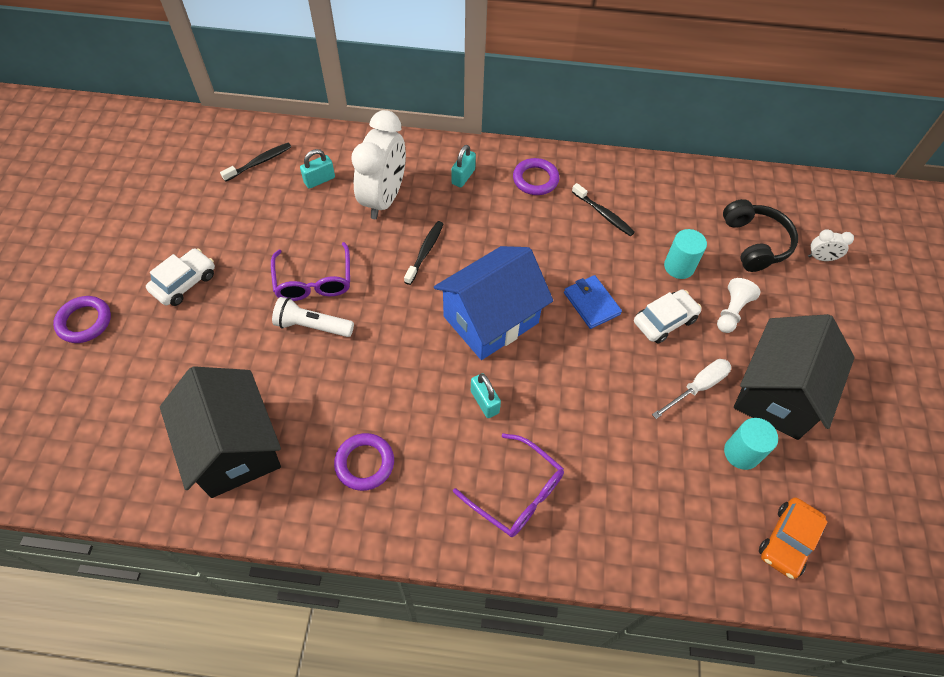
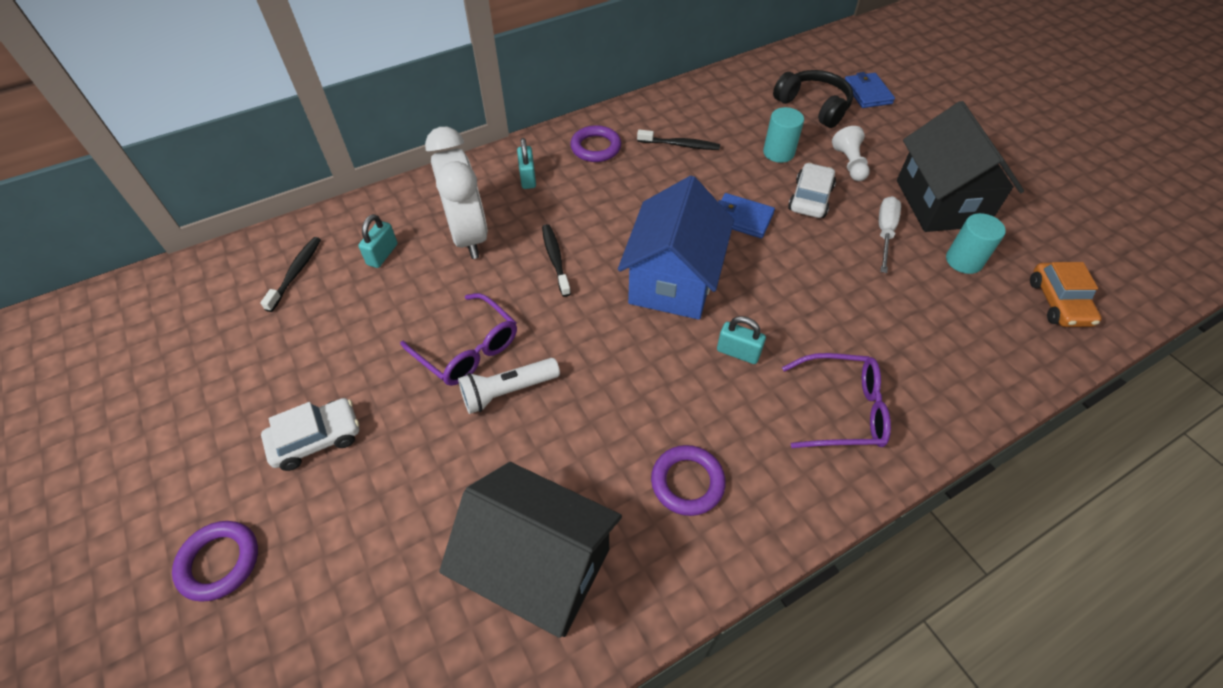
camera: 35 degrees left, 5 degrees down
white car [146,248,215,306] -> white car turned 60 degrees clockwise [261,398,359,471]
white clock [808,229,854,261] -> blue wallet [845,72,895,108]

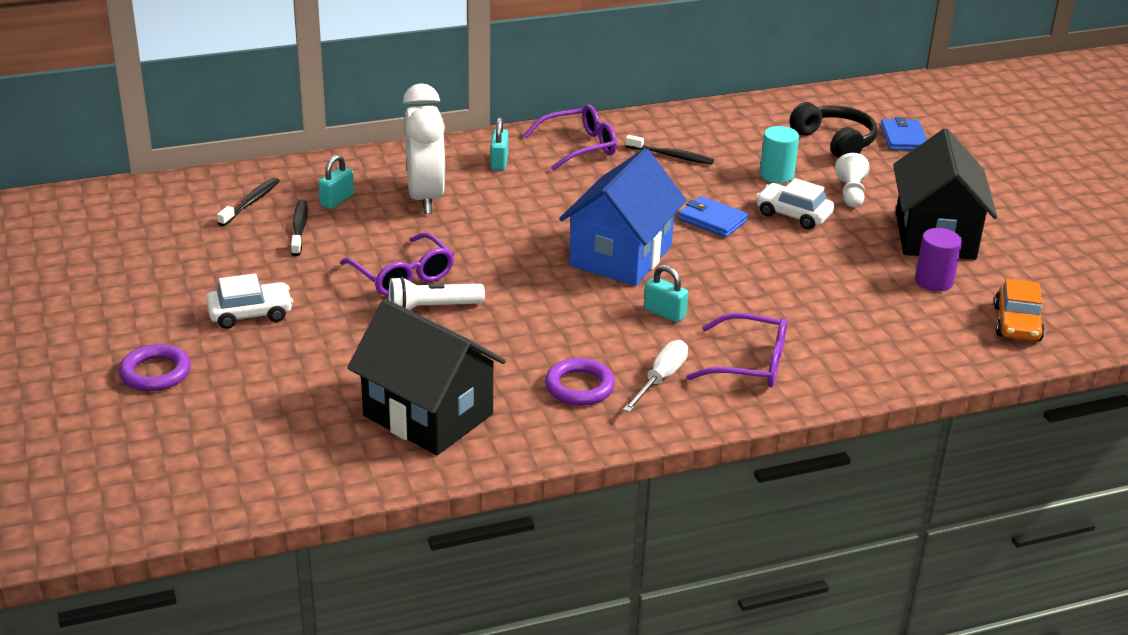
camera: 10 degrees right, 20 degrees down
black toothbrush [542,224,571,297] -> black toothbrush moved to [291,200,308,256]
purple ring [570,125,621,162] -> purple glasses [523,104,617,171]
white car [788,163,836,218] -> white car turned 90 degrees counterclockwise [756,178,834,229]
white screwdriver [879,196,901,273] -> white screwdriver moved to [623,340,688,413]
turquoise cylinder [946,213,1006,274] -> purple cylinder [915,228,962,291]

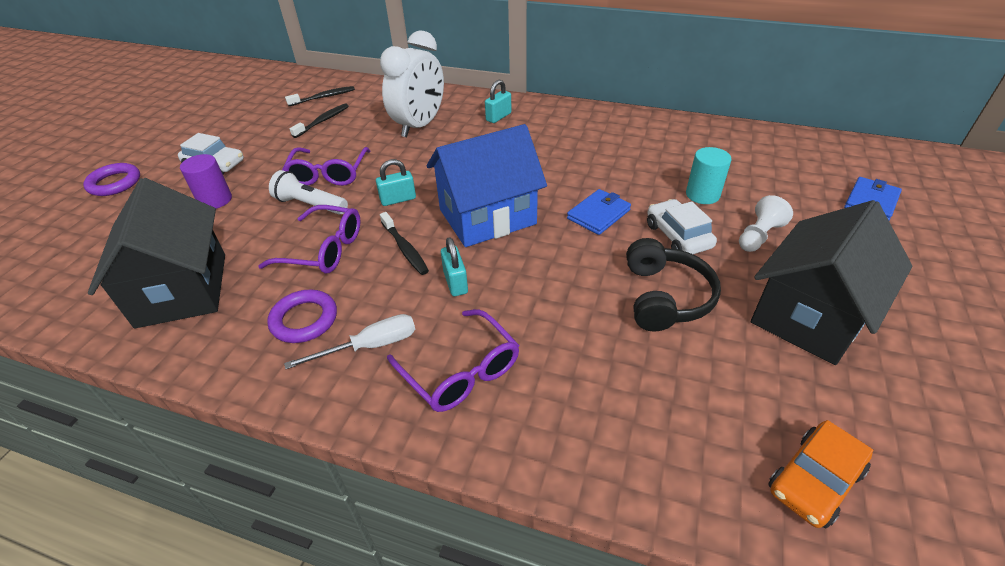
camera: 40 degrees right, 10 degrees up
turquoise padlock [318,154,354,209] -> turquoise padlock moved to [376,159,416,206]
purple glasses [523,104,617,171] -> purple glasses moved to [258,205,360,274]
black toothbrush [625,135,714,165] -> black toothbrush moved to [380,212,429,275]
blue wallet [679,196,748,237] -> blue wallet turned 60 degrees clockwise [567,189,631,235]
black headphones [790,102,877,158] -> black headphones moved to [626,238,721,332]
purple cylinder [915,228,962,291] -> purple cylinder moved to [180,154,232,209]

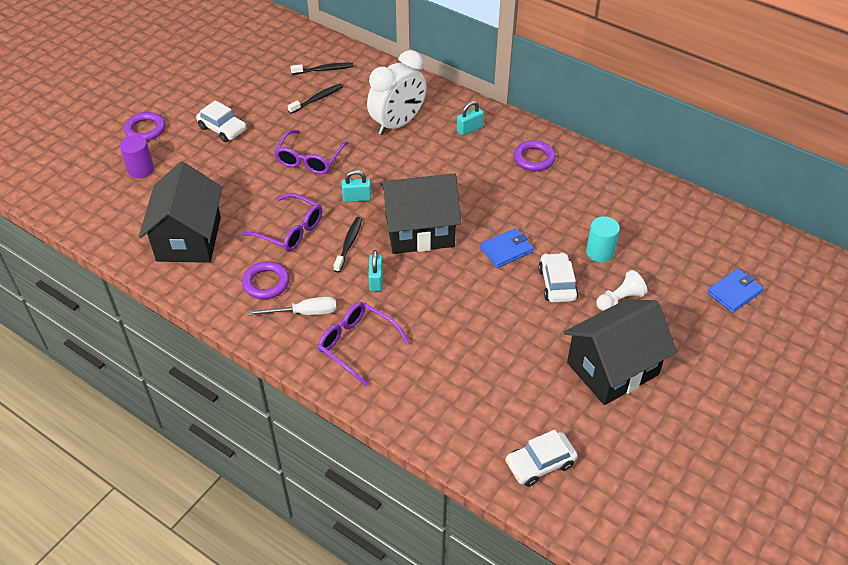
camera: 15 degrees right, 5 degrees up
purple cylinder [180,154,232,209] -> purple cylinder moved to [120,135,154,178]
white flashlight [269,170,348,215] -> none
black toothbrush [380,212,429,275] -> black toothbrush turned 150 degrees counterclockwise [333,217,362,273]
purple glasses [387,309,519,412] -> purple glasses turned 150 degrees clockwise [318,302,410,386]
blue house [426,124,547,247] -> black house [380,173,461,254]
black headphones [626,238,721,332] -> none
orange car [768,420,873,528] -> white car [505,430,577,487]
none -> purple ring [514,140,556,171]

